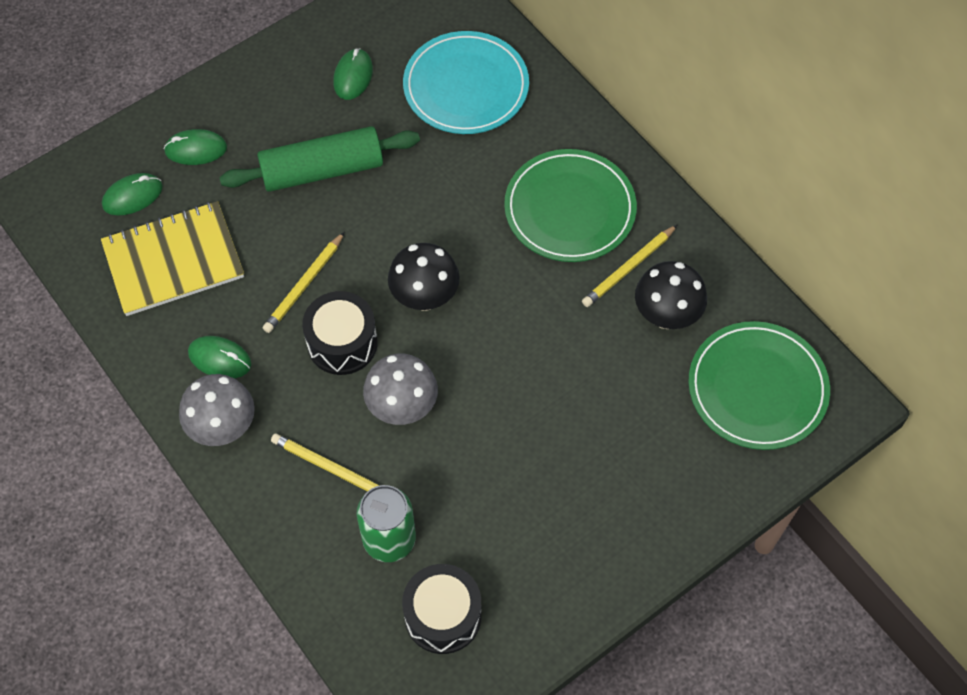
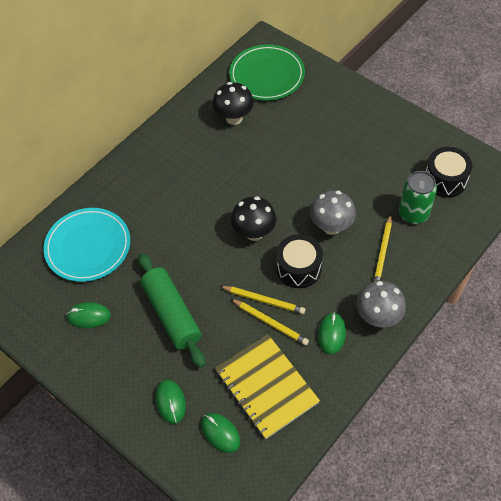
camera: 100 degrees left, 5 degrees down
green plate [504,149,637,262] -> none
yellow pencil [582,225,677,307] -> yellow pencil moved to [231,299,309,346]

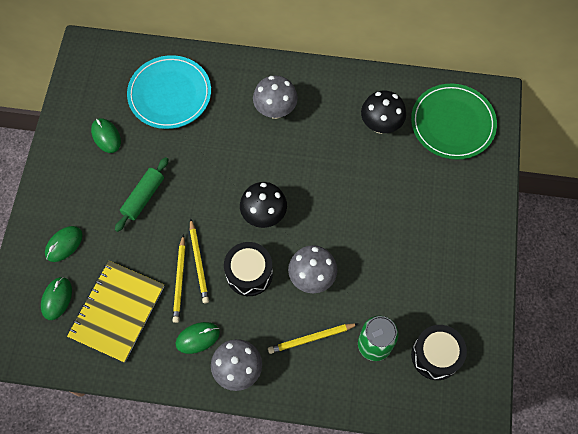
camera: 55 degrees right, 10 degrees up
green rolling pin [138,253,205,368] -> green rolling pin [115,157,169,232], size x0.66
none -> grey mushroom [253,76,298,119]

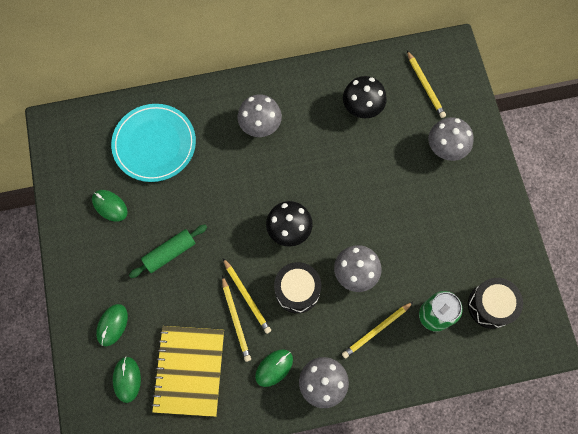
camera: 20 degrees left, 5 degrees up
green rolling pin [115,157,169,232] -> green rolling pin turned 45 degrees clockwise [129,224,207,278]
green plate [411,84,497,160] -> yellow pencil [407,51,446,118]
none -> grey mushroom [428,117,474,161]

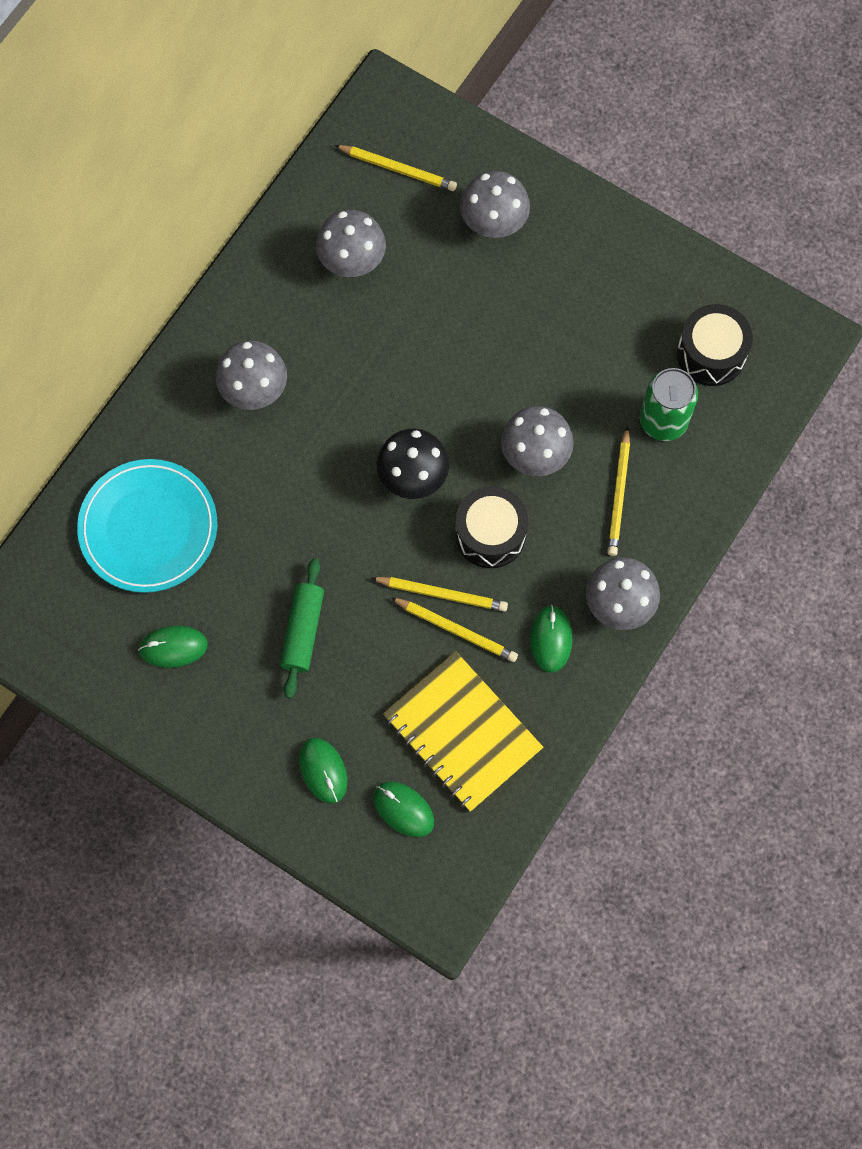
camera: 45 degrees left, 0 degrees up
black mushroom [343,76,387,118] -> grey mushroom [316,210,386,277]

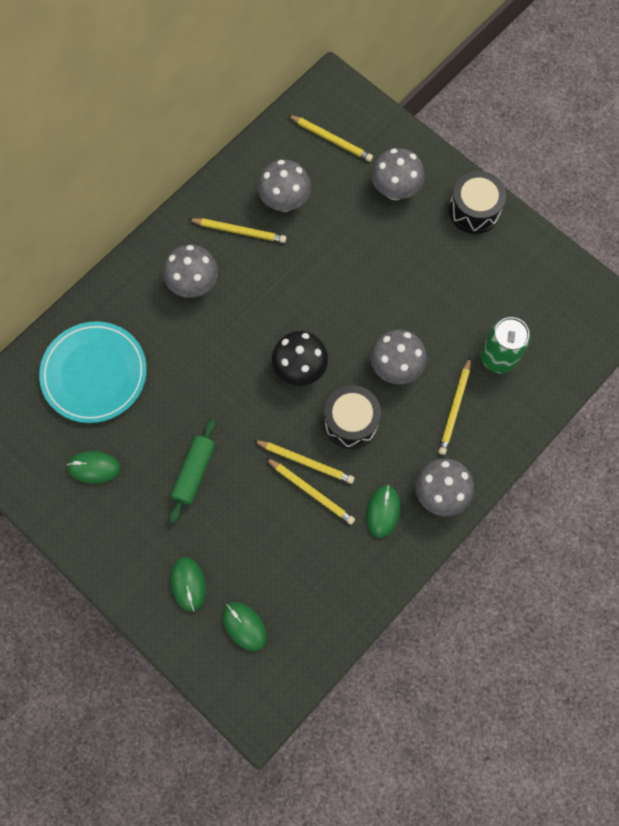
camera: 10 degrees right, 0 degrees up
yellow notebook [383,651,543,812] -> none
black drum [677,304,753,386] -> black drum moved to [449,171,506,234]
none -> yellow pencil [188,218,286,243]

